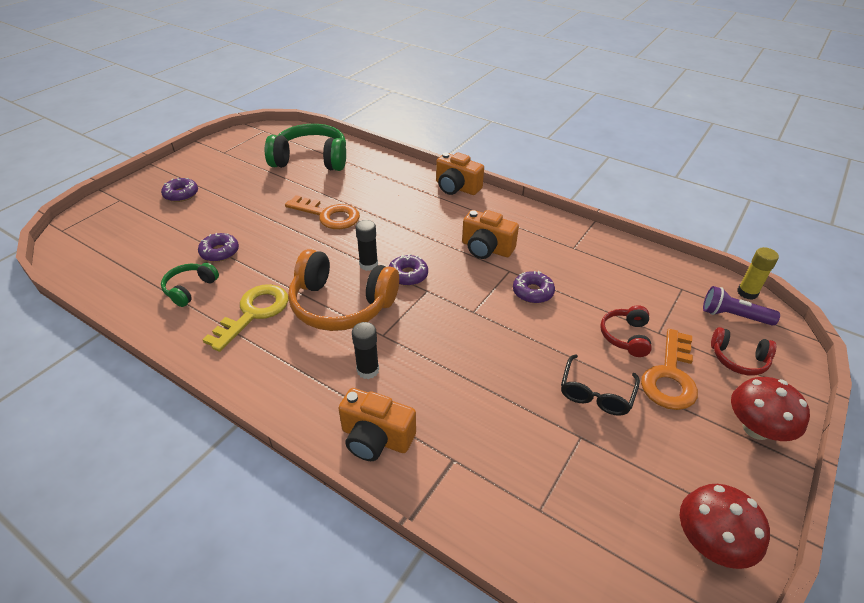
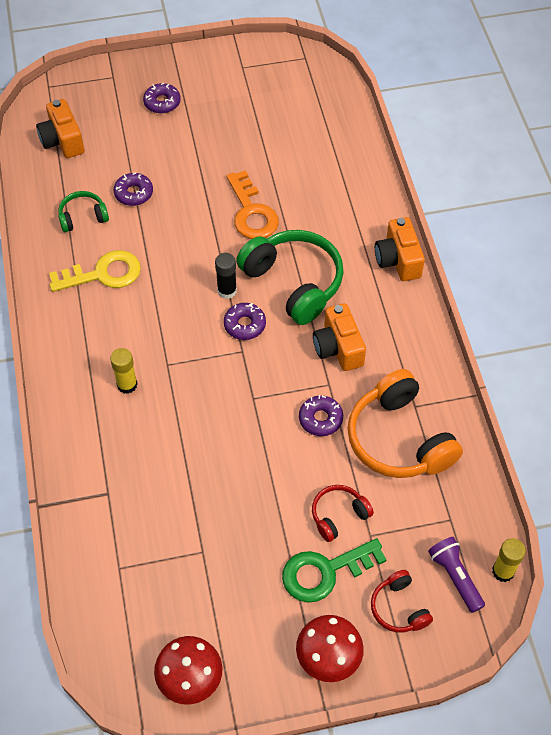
camera: 45 degrees right, 15 degrees up
green headphones [265,124,346,171] -> green headphones moved to [236,230,344,325]
orange headphones [288,249,399,331] -> orange headphones moved to [348,369,463,478]
orange camera [338,388,416,461] -> orange camera moved to [36,99,84,158]
black glue stick [352,322,379,379] -> yellow glue stick [110,348,138,394]
black glasses [561,354,640,416] -> none
orange key [641,329,698,410] -> green key [282,538,387,603]

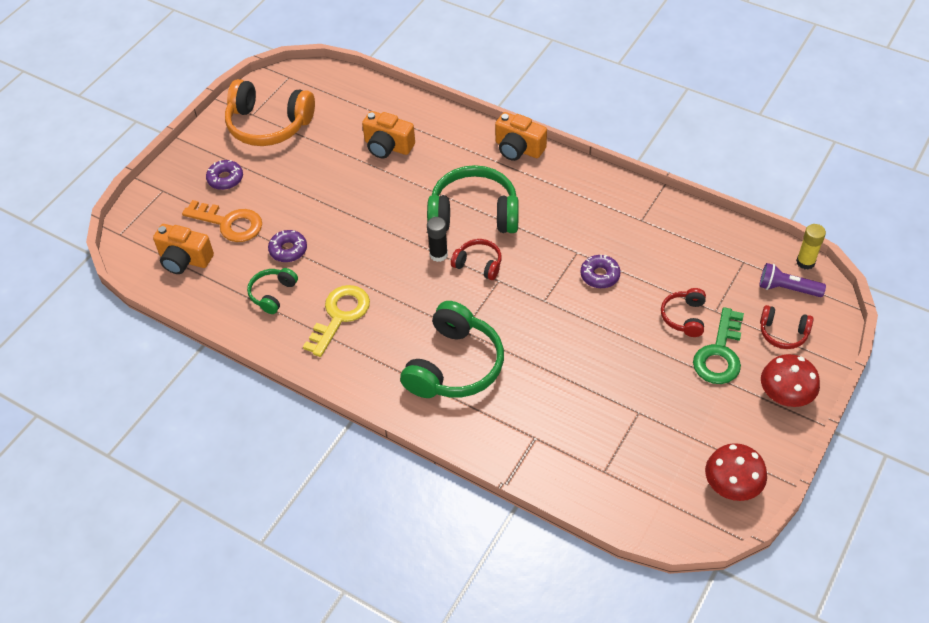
camera: 45 degrees left, 5 degrees down
yellow glue stick [110,348,138,394] -> green headphones [400,301,504,398]
purple donut [224,303,266,340] -> red headphones [451,239,502,280]
orange key [226,170,279,239] -> orange key moved to [182,200,262,242]
orange camera [313,303,366,371] -> orange camera moved to [362,111,415,159]
orange headphones [348,369,463,478] -> orange headphones moved to [225,79,315,146]

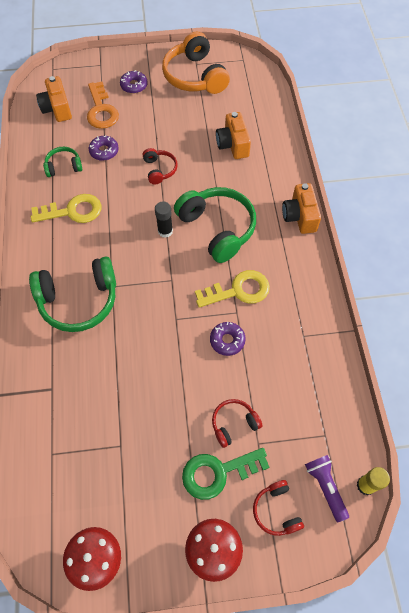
camera: 50 degrees right, 10 degrees up
red headphones [451,239,502,280] -> red headphones moved to [143,148,178,184]
none -> yellow key [195,270,270,308]

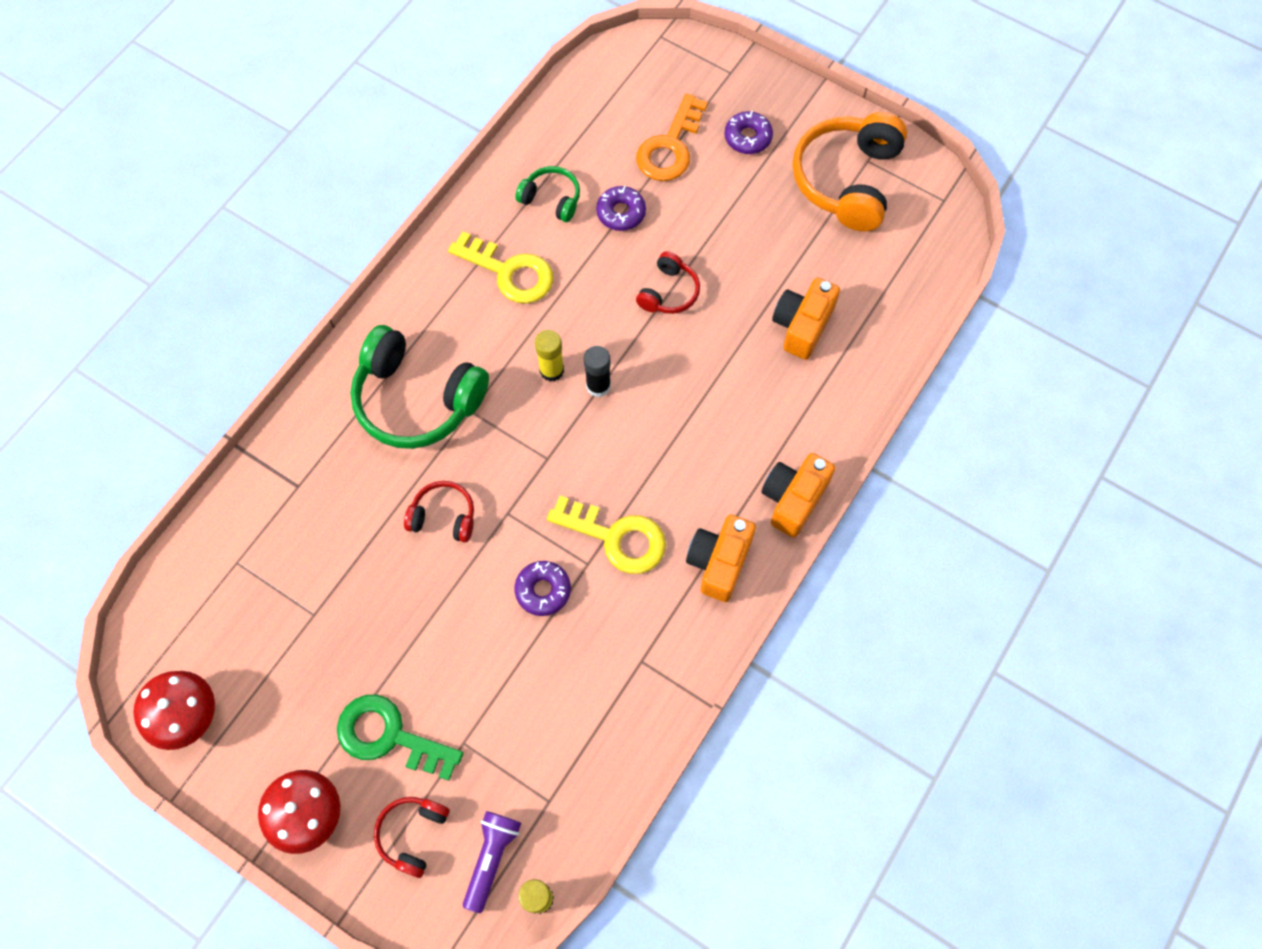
camera: 40 degrees right, 5 degrees up
orange camera [36,76,72,122] -> orange camera moved to [686,515,756,602]
green headphones [174,187,256,263] -> none
red headphones [212,399,262,448] -> red headphones moved to [404,481,474,543]
none -> yellow glue stick [535,330,564,381]

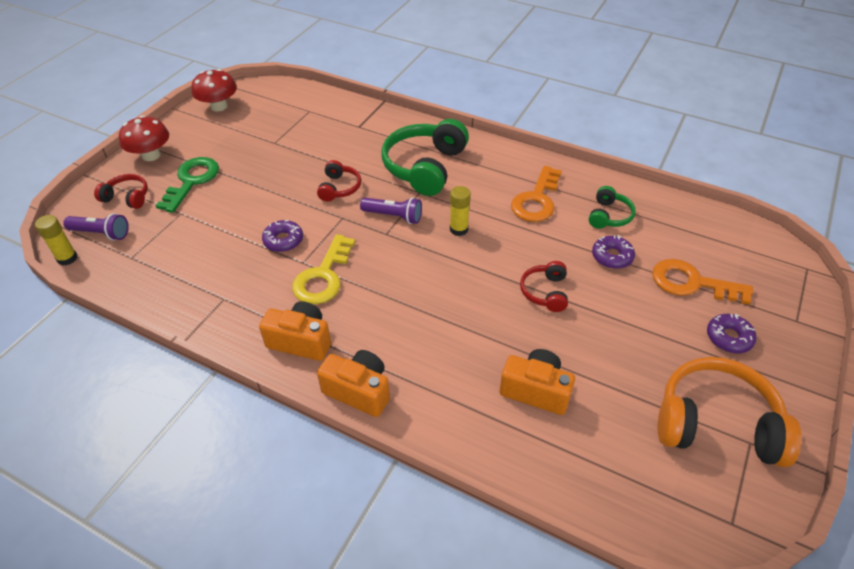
camera: 85 degrees right, 20 degrees down
yellow key [448,231,553,304] -> orange key [511,166,562,222]
black glue stick [584,346,611,397] -> none
red headphones [636,251,700,314] -> red headphones turned 75 degrees clockwise [520,261,568,312]
none -> purple flashlight [360,197,422,224]

